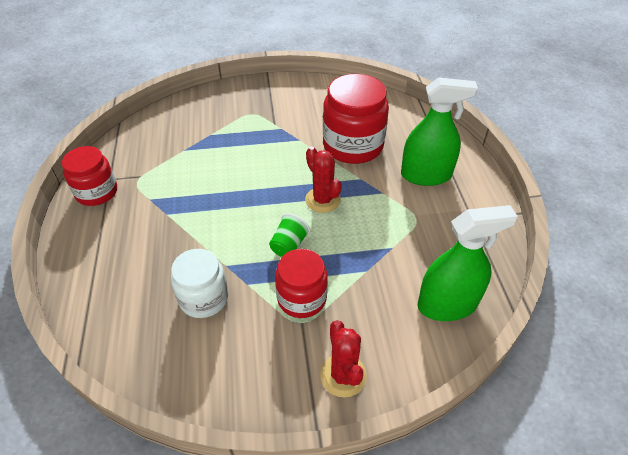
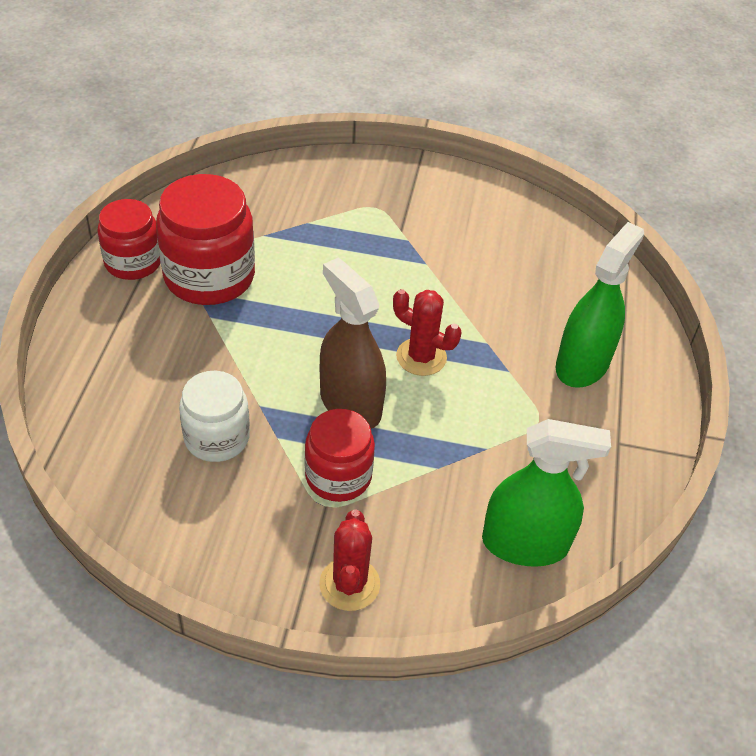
camera: 15 degrees right, 0 degrees up
green cup [269,214,310,257] -> brown spray bottle [320,258,386,429]
red cactus [305,147,342,213] -> red cactus turned 45 degrees counterclockwise [393,289,462,376]
red jar [323,74,389,164] -> red jar moved to [156,174,255,305]
green spray bottle [401,77,478,186] -> green spray bottle turned 75 degrees counterclockwise [556,222,644,388]

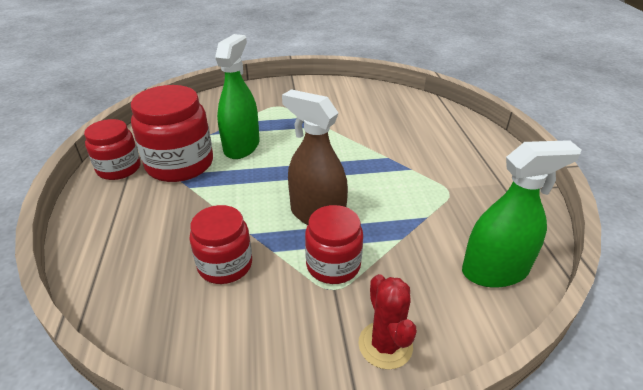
camera: 15 degrees left, 10 degrees down
white jar [179,371,250,462] -> red jar [190,205,252,284]
red cactus [393,289,462,376] -> none
green spray bottle [556,222,644,388] -> green spray bottle moved to [215,34,260,159]

